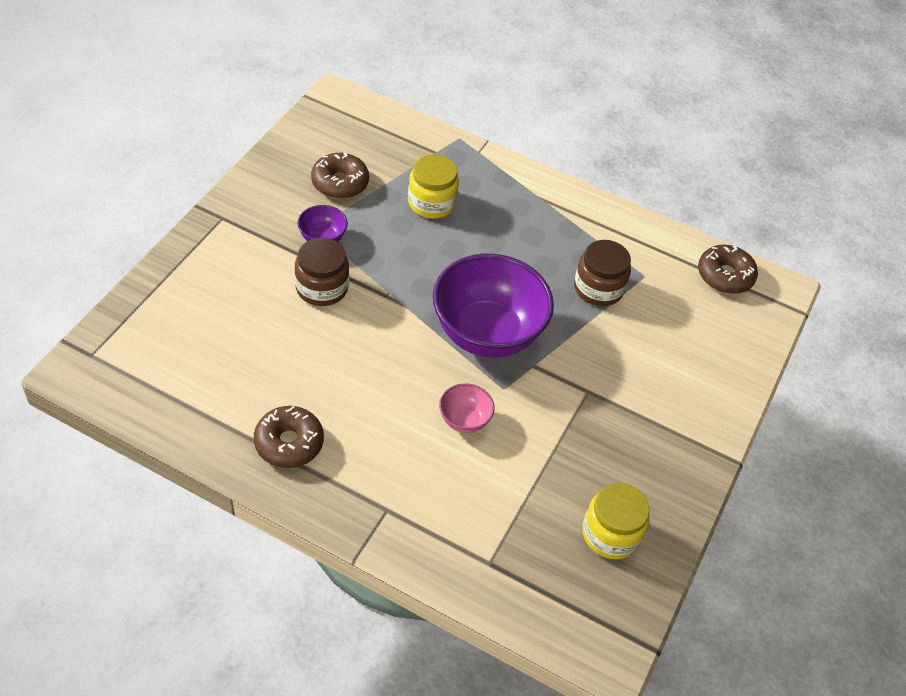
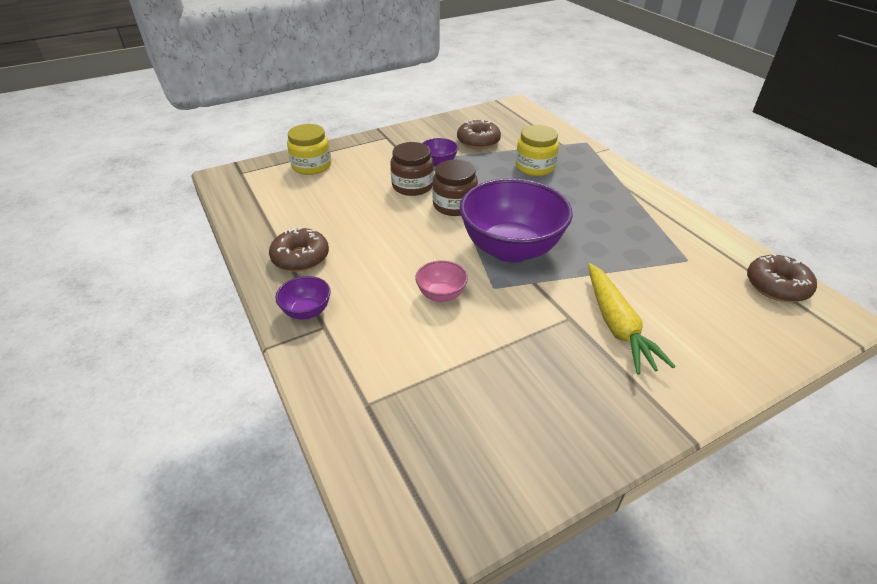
camera: 40 degrees right, 10 degrees down
brown jar [574,240,631,306] -> brown jar moved to [432,160,478,216]
yellow jar [582,483,650,559] -> yellow jar moved to [287,124,331,175]
none -> purple bowl [275,276,331,320]
none -> yellow carrot [588,263,676,375]

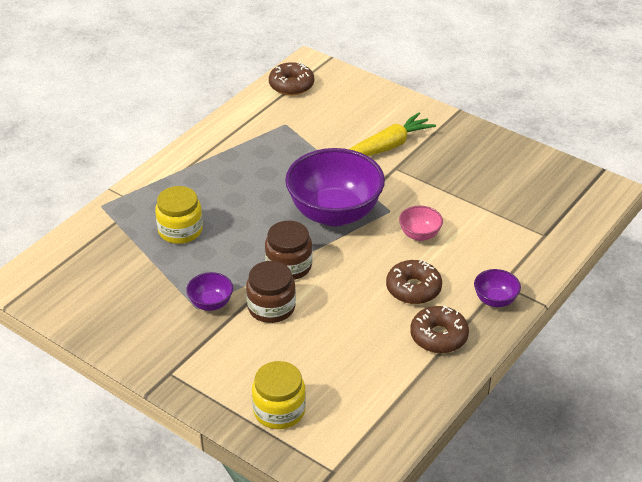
camera: 115 degrees left, 0 degrees up
brown donut [457,119,501,149] -> brown donut moved to [386,260,442,304]

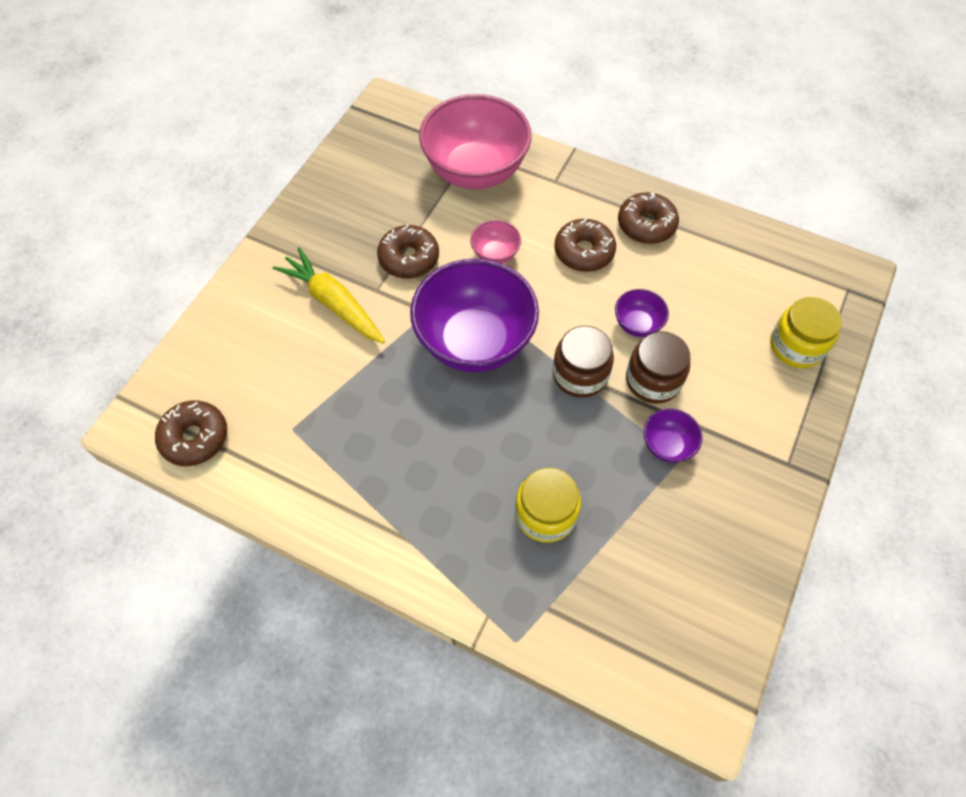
camera: 100 degrees left, 20 degrees up
purple bowl [474,269,521,307] -> purple bowl moved to [615,289,669,337]
none -> brown donut [377,224,439,279]
none -> pink bowl [419,94,532,189]

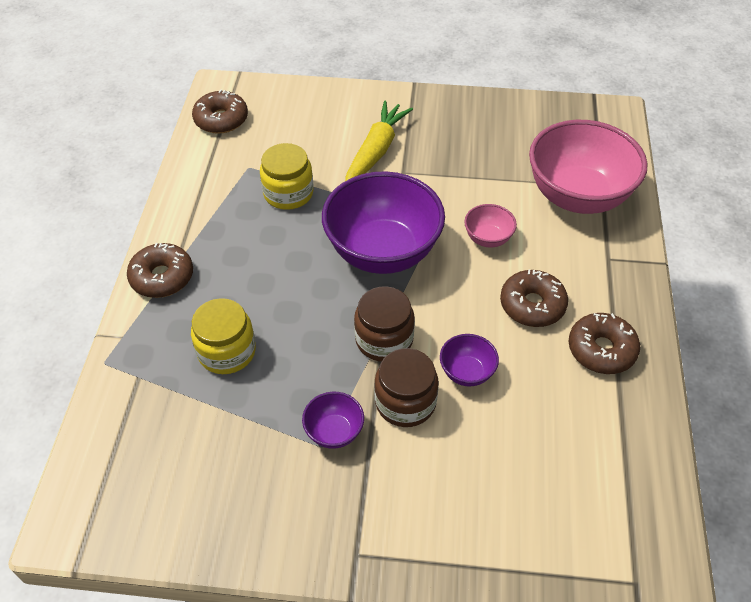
camera: 70 degrees right, 10 degrees down
brown donut [377,224,439,279] -> brown donut moved to [127,243,193,298]
yellow jar [770,297,842,368] -> yellow jar moved to [260,143,314,210]

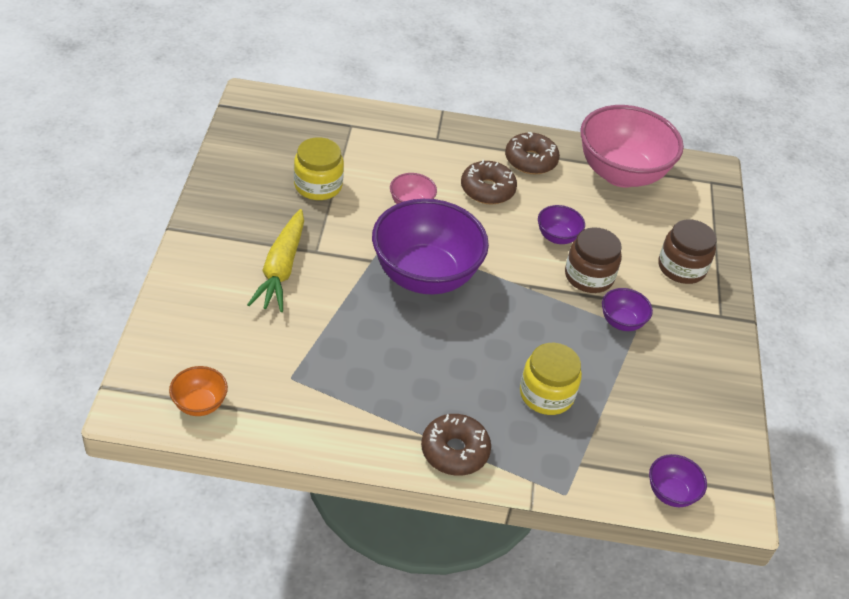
camera: 95 degrees left, 5 degrees down
brown donut [192,89,248,134] -> orange bowl [169,366,228,416]
yellow jar [260,143,314,210] -> yellow jar moved to [294,137,344,200]
yellow carrot [345,101,413,181] -> yellow carrot turned 105 degrees counterclockwise [247,209,304,312]
brown jar [354,286,415,362] -> brown jar moved to [658,219,717,284]
pink bowl [529,120,647,214] -> pink bowl moved to [580,105,684,187]
none -> purple bowl [649,454,707,507]

